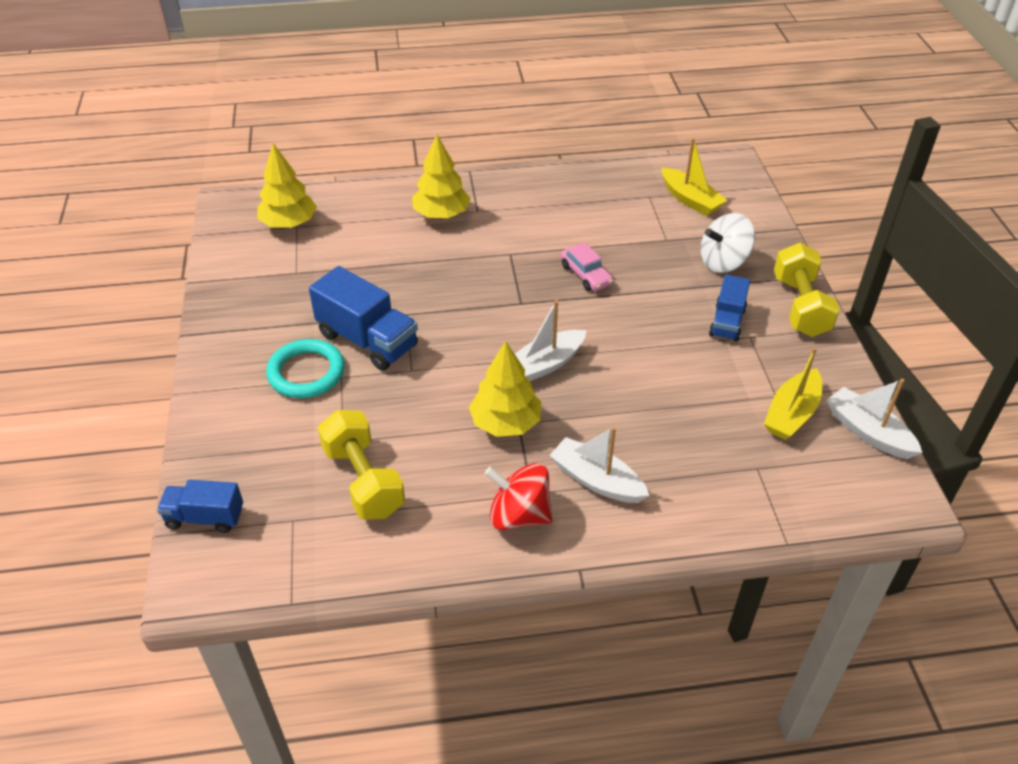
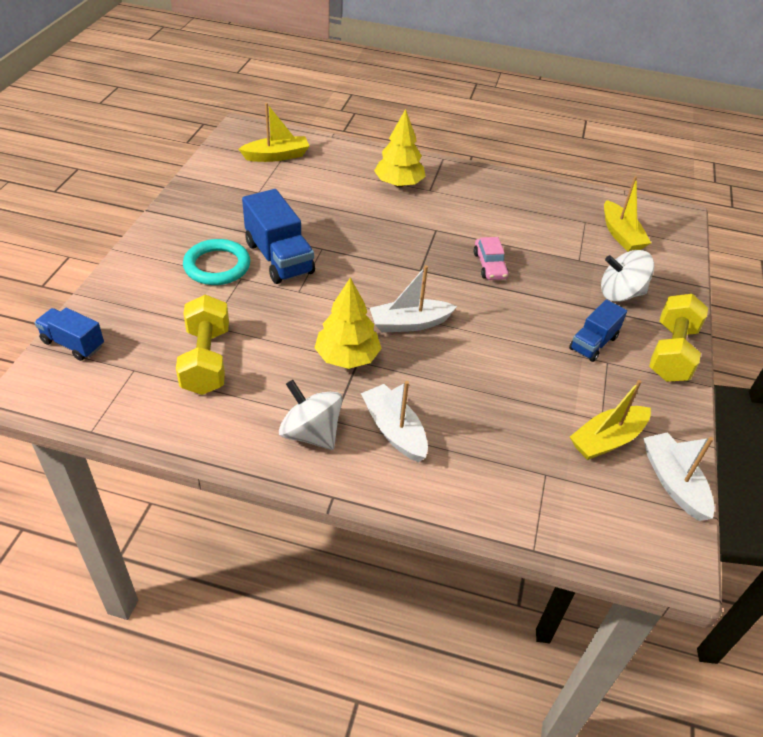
camera: 20 degrees right, 0 degrees up
yellow tree [257,143,317,228] -> yellow boat [239,103,309,162]
red spinning top [485,463,553,530] -> white spinning top [279,380,342,450]

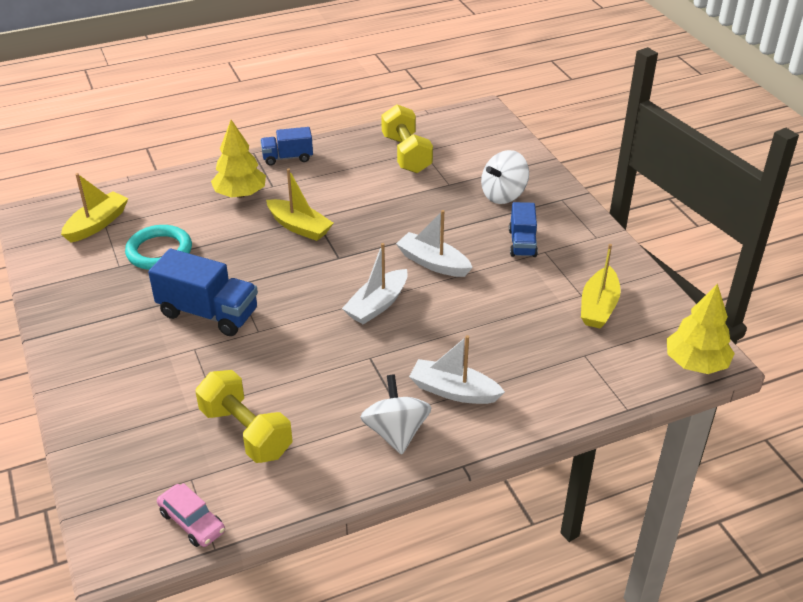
camera: 35 degrees left, 5 degrees down
blue truck [34,308,104,361] -> blue truck moved to [261,127,313,166]
turquoise ring [183,239,250,285] -> turquoise ring moved to [125,225,192,270]
white spinning top [279,380,342,450] -> white spinning top turned 75 degrees clockwise [360,374,432,455]
yellow tree [315,277,382,369] -> yellow tree moved to [667,284,735,374]
pink car [474,237,509,280] -> pink car moved to [157,483,225,547]
yellow boat [604,176,651,252] -> yellow boat moved to [266,169,334,241]
white boat [643,432,715,521] -> white boat moved to [396,210,473,277]
yellow dumbbell [649,294,708,382] -> yellow dumbbell moved to [381,104,433,173]

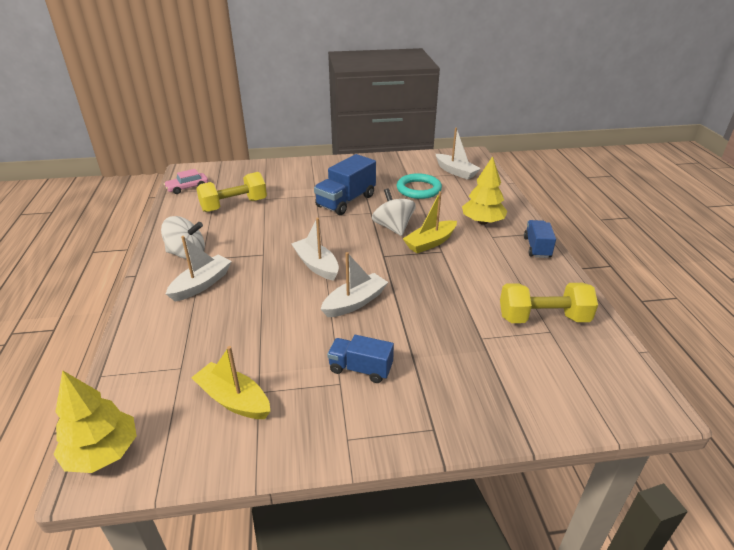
camera: 105 degrees right, 5 degrees down
yellow boat [61,173,129,243] -> white boat [436,128,481,180]
white spinning top [481,150,529,204] -> white spinning top moved to [372,188,416,236]

